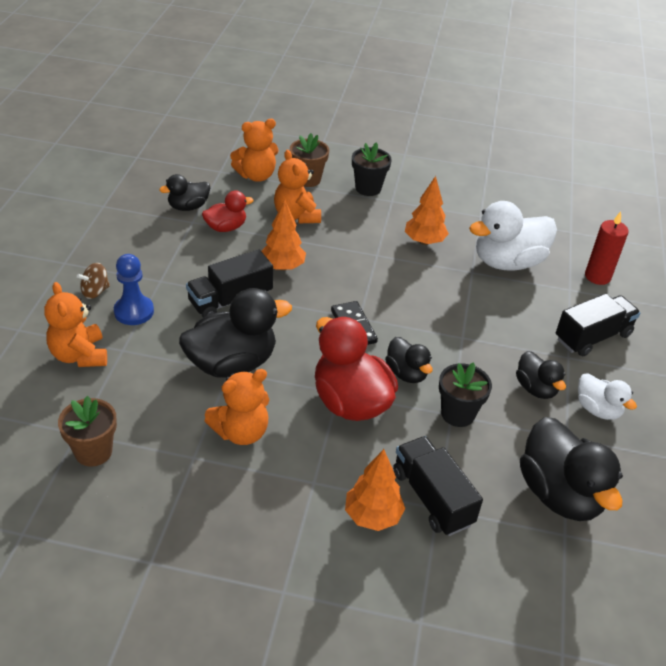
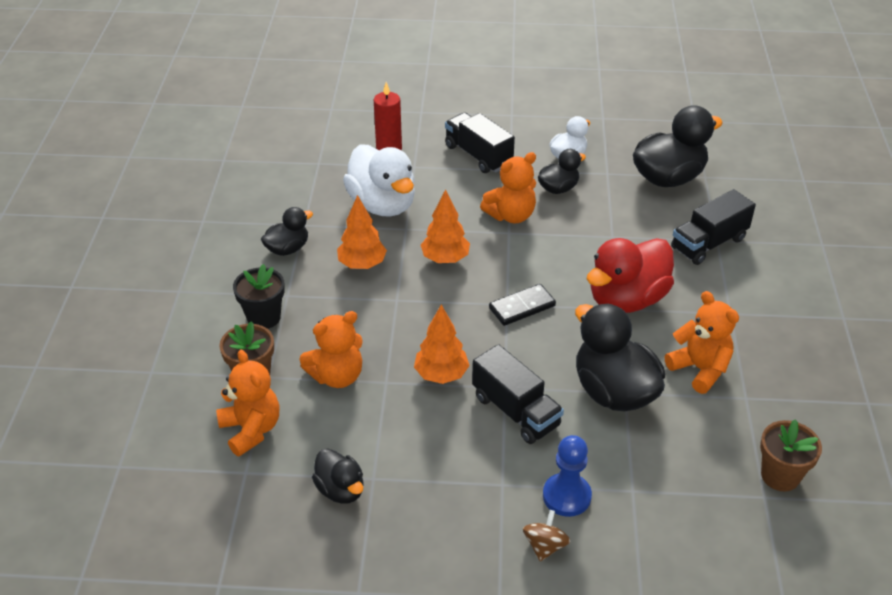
camera: 95 degrees left, 0 degrees up
orange teddy bear [45,282,107,367] -> orange teddy bear moved to [480,152,536,223]
brown spinning top [77,263,110,299] -> brown spinning top turned 120 degrees counterclockwise [523,510,571,561]
red duck [202,190,254,232] -> none
orange tree [345,449,405,531] -> orange tree moved to [421,189,470,263]
black duck [385,337,433,383] -> black duck moved to [261,207,313,256]
black flower pot [439,362,492,427] -> none

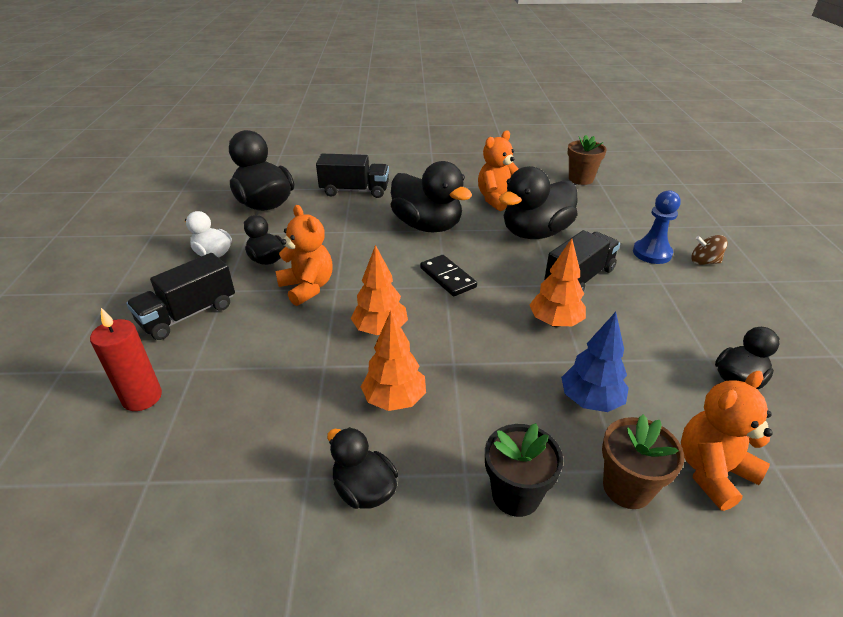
camera: 95 degrees left, 5 degrees down
orange teddy bear [299,311,363,388] -> blue tree [561,312,629,412]
white duck [343,144,415,217] -> none
red duck [587,238,674,313] -> black duck [391,161,472,233]
black truck [671,189,756,265] -> black truck turned 45 degrees counterclockwise [316,154,389,198]

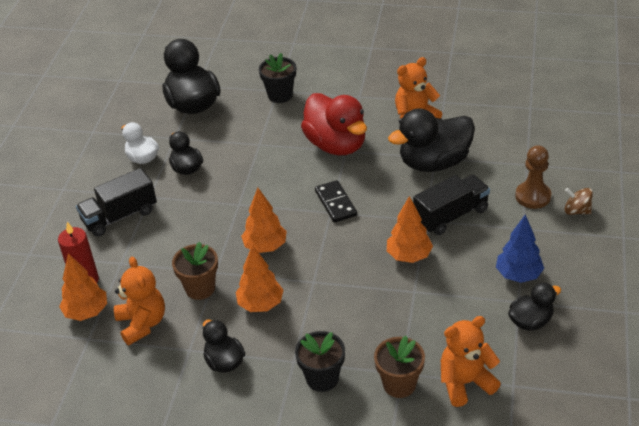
camera: 15 degrees right, 5 degrees up
orange teddy bear [275,205,333,306] -> orange teddy bear moved to [114,257,165,345]
black truck [316,154,389,198] -> black flower pot [259,53,296,103]
black duck [391,161,472,233] -> red duck [301,93,367,155]
blue tree [561,312,629,412] -> blue tree moved to [496,214,544,283]
brown flower pot [567,135,607,185] -> brown flower pot moved to [172,242,218,300]
blue pawn [633,190,681,264] -> brown pawn [515,145,551,209]
none -> orange tree [59,254,107,321]

